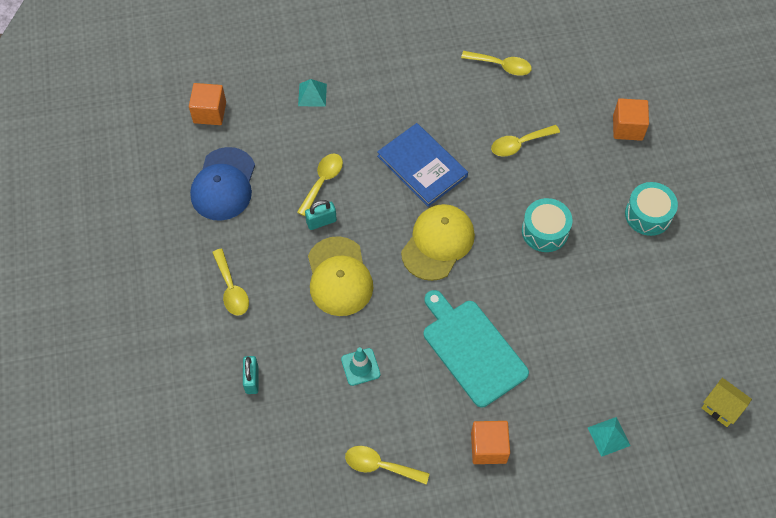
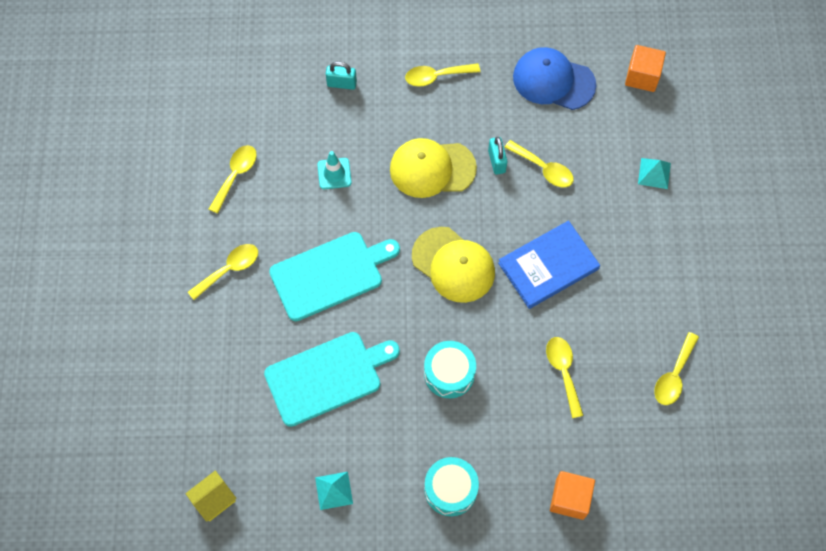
camera: 100 degrees right, 5 degrees up
orange cube [471,421,510,464] -> yellow spoon [188,244,258,300]
turquoise pyramid [588,417,631,457] -> turquoise pyramid moved to [315,472,353,510]
none -> turquoise cutting board [264,332,400,427]

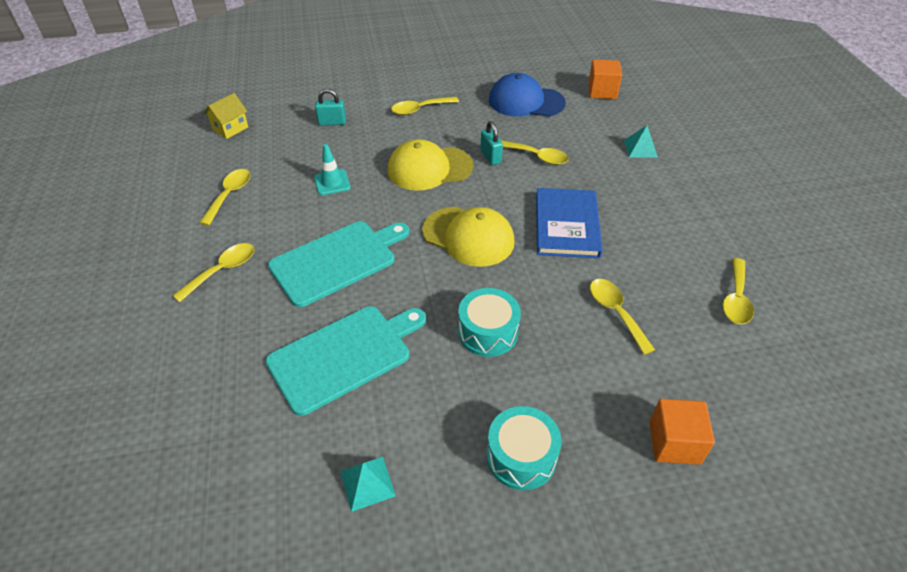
camera: 10 degrees left, 20 degrees down
yellow house [185,471,237,522] -> yellow house moved to [204,93,248,139]
blue book [498,221,600,309] -> blue book turned 45 degrees counterclockwise [536,188,603,258]

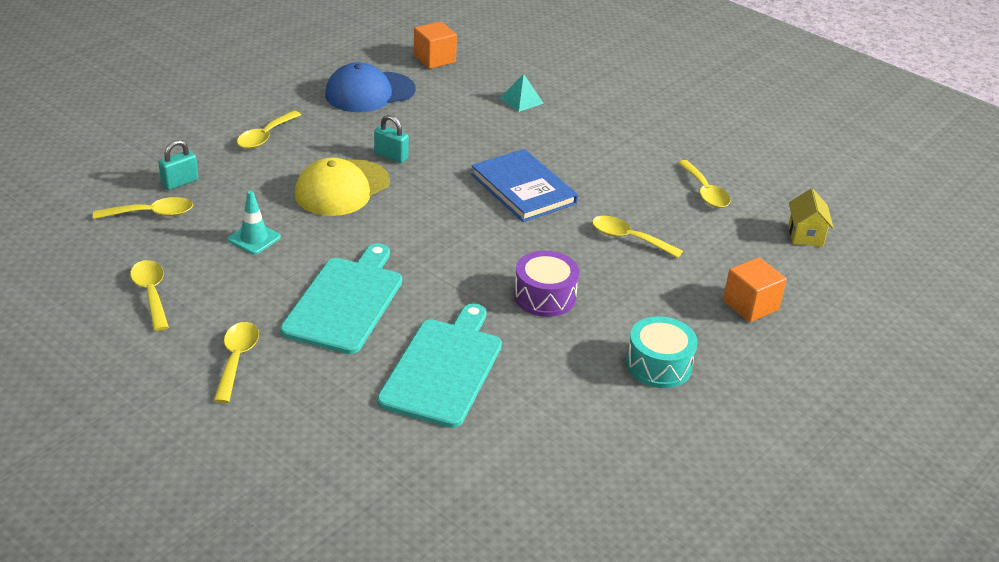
camera: 40 degrees left, 10 degrees down
yellow house [204,93,248,139] -> yellow house moved to [789,188,833,246]
turquoise pyramid [340,457,396,512] -> none
yellow cap [422,207,515,267] -> none
turquoise drum [458,288,521,357] -> purple drum [514,251,579,317]
yellow spoon [501,140,569,165] -> yellow spoon moved to [93,197,193,219]

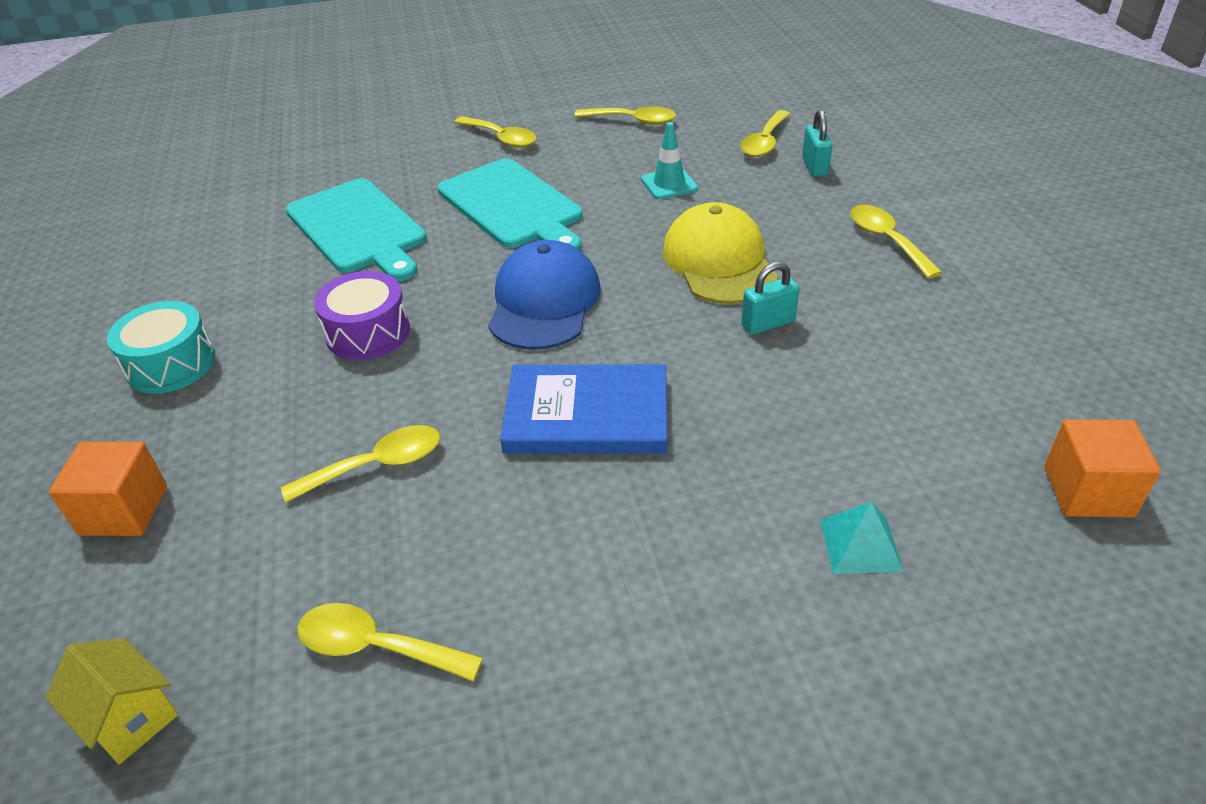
camera: 130 degrees right, 5 degrees up
blue cap [325,62,415,112] -> blue cap moved to [488,240,601,350]

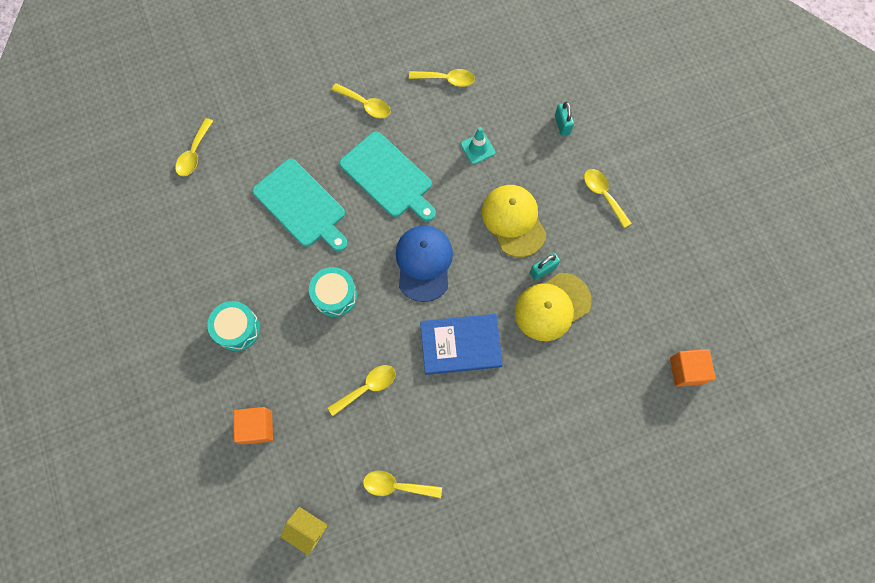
camera: 10 degrees left, 30 degrees up
purple drum [314,271,410,360] -> turquoise drum [309,267,357,317]
yellow spoon [740,110,790,157] -> yellow spoon moved to [175,118,213,176]
turquoise pyramid [820,502,903,574] -> none
none -> yellow cap [515,273,592,341]

